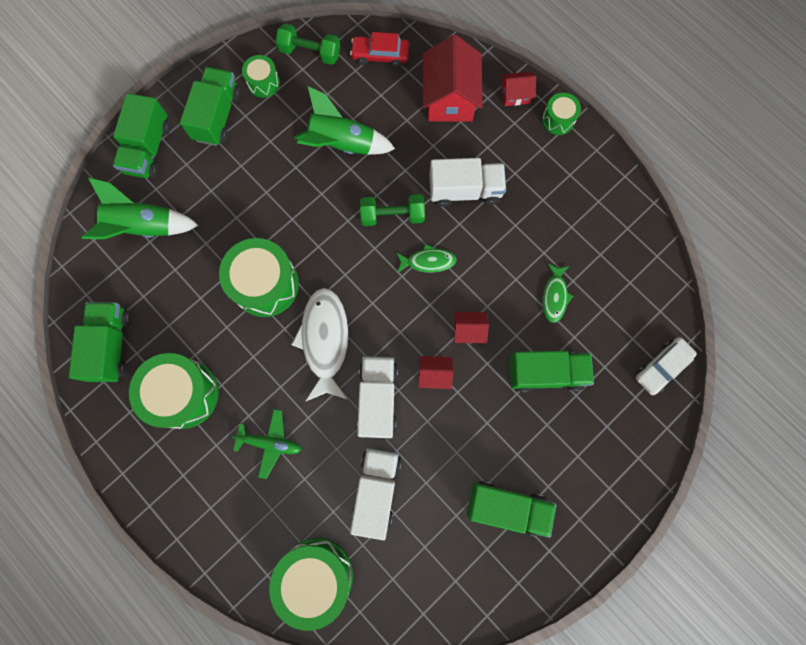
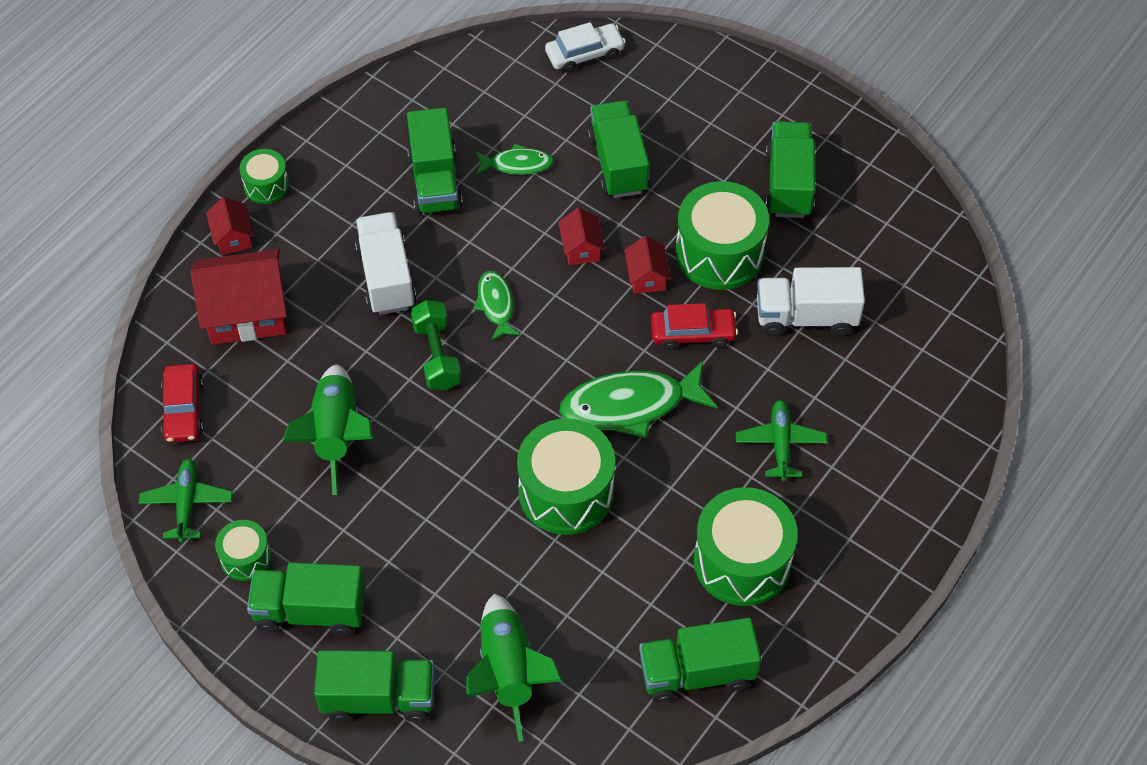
camera: 100 degrees left, 20 degrees down
green drum [269,538,353,631] -> green drum moved to [676,181,769,290]
green dumbbell [276,23,340,65] -> green plane [138,458,233,543]
white fish [291,288,348,402] -> green fish [560,361,718,438]
white truck [357,356,398,438] -> red car [651,303,738,350]
white car [636,337,697,395] -> white car turned 60 degrees counterclockwise [545,22,626,73]
none -> green truck [407,108,463,214]

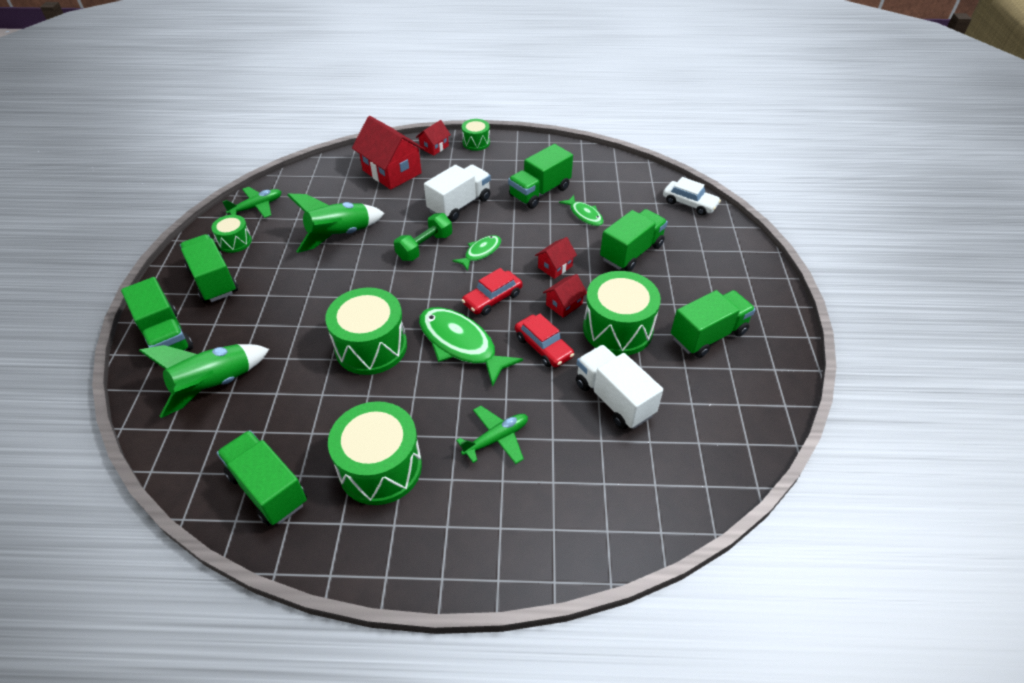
camera: 55 degrees right, 10 degrees down
red car [161,364,204,443] -> red car moved to [462,268,523,315]

